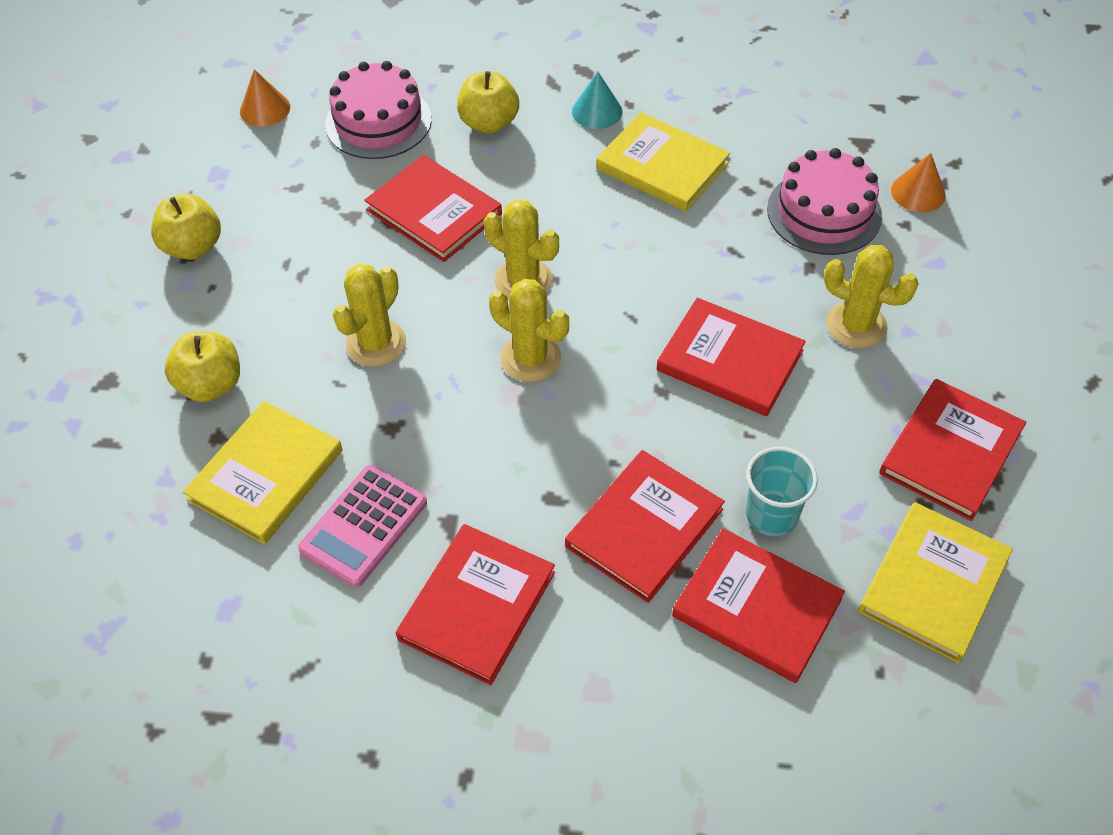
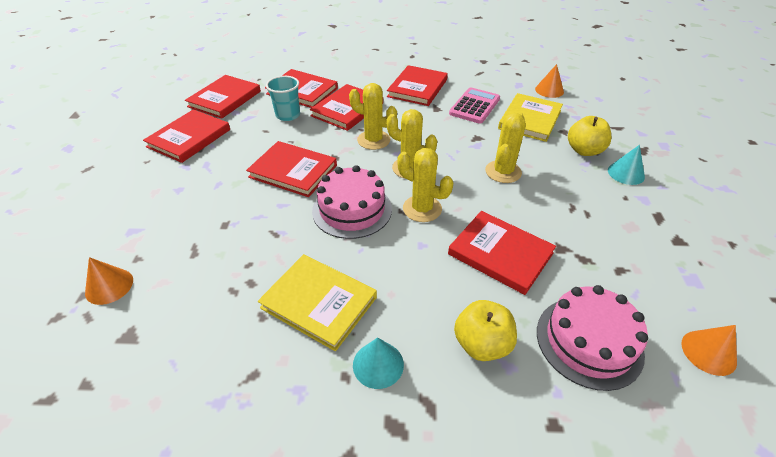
camera: 175 degrees right, 10 degrees down
yellow apple [151,194,221,260] -> none
pink cake [767,148,882,255] -> pink cake moved to [312,165,392,239]
yellow cactus [824,245,919,348] -> yellow cactus moved to [349,83,397,150]
yellow book [858,502,1013,663] -> red book [185,75,261,119]
none -> orange cone [535,64,564,98]
none -> turquoise cone [608,145,645,185]

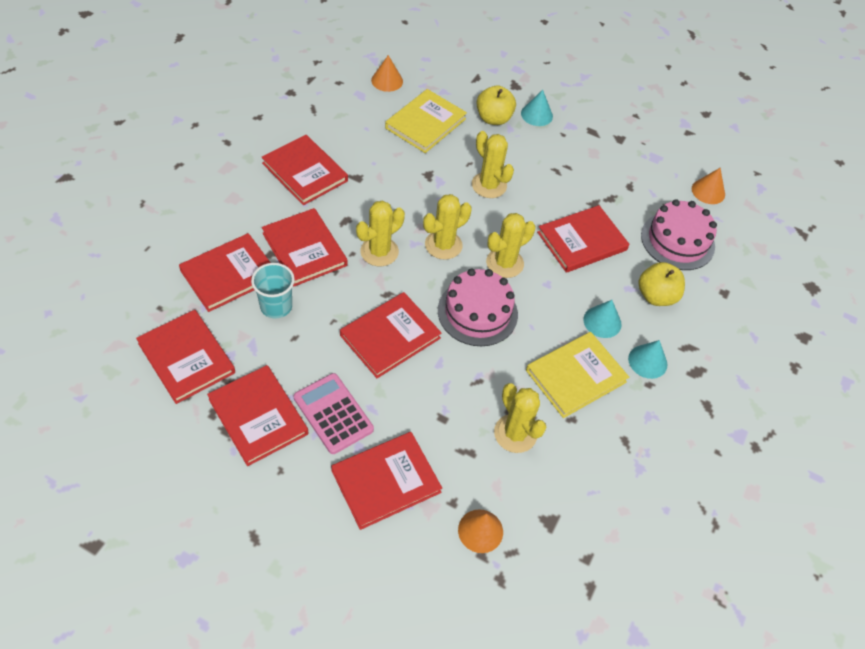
camera: 70 degrees left, 10 degrees up
pink calculator [449,87,500,124] -> pink calculator moved to [294,373,374,454]
yellow book [498,93,563,142] -> yellow book turned 75 degrees clockwise [385,89,467,153]
none -> red book [331,432,442,530]
none -> yellow cactus [494,383,546,453]
none -> turquoise cone [583,300,622,338]

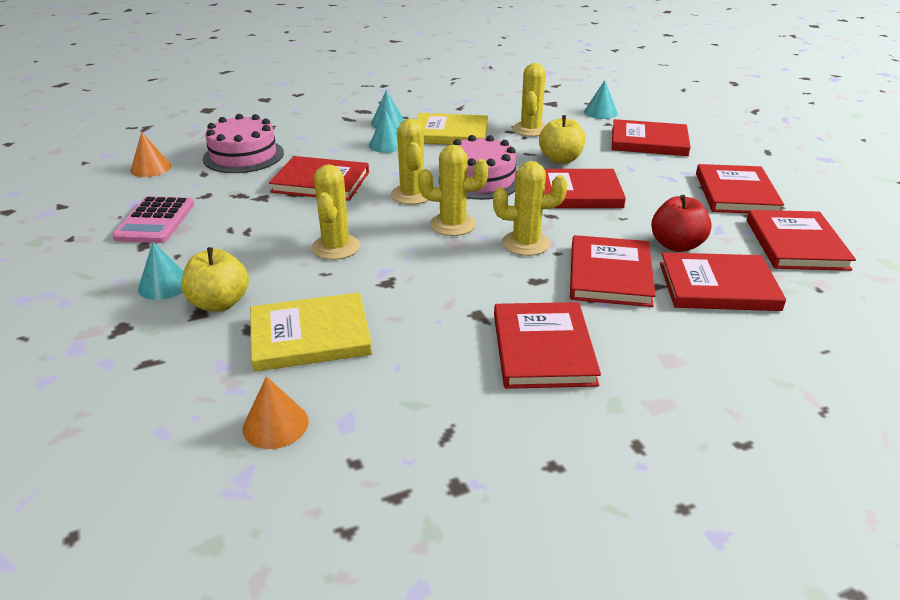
camera: 135 degrees left, 20 degrees down
turquoise cup [251,263,295,318] -> red apple [651,195,712,252]
pink calculator [294,373,374,454] -> pink calculator moved to [112,196,194,243]
orange cone [458,509,503,553] -> turquoise cone [584,80,618,119]
yellow cactus [486,213,535,278] -> yellow cactus turned 75 degrees clockwise [391,119,429,204]
yellow apple [639,262,685,306] -> yellow apple moved to [539,115,585,164]

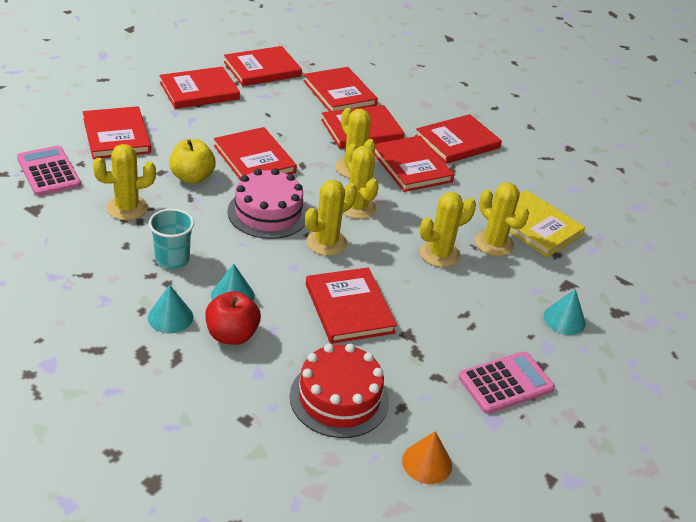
camera: 125 degrees left, 5 degrees up
yellow apple [181,247,249,312] -> none
pink cake [203,114,284,173] -> red cake [290,344,389,438]
orange cone [243,376,309,449] -> none
yellow book [416,113,488,145] -> turquoise cup [149,209,194,269]
turquoise cone [584,80,618,119] -> pink calculator [17,146,81,196]
red apple [651,195,712,252] -> red apple moved to [205,291,261,345]
none -> red book [374,136,454,192]
none -> yellow cactus [475,183,529,256]

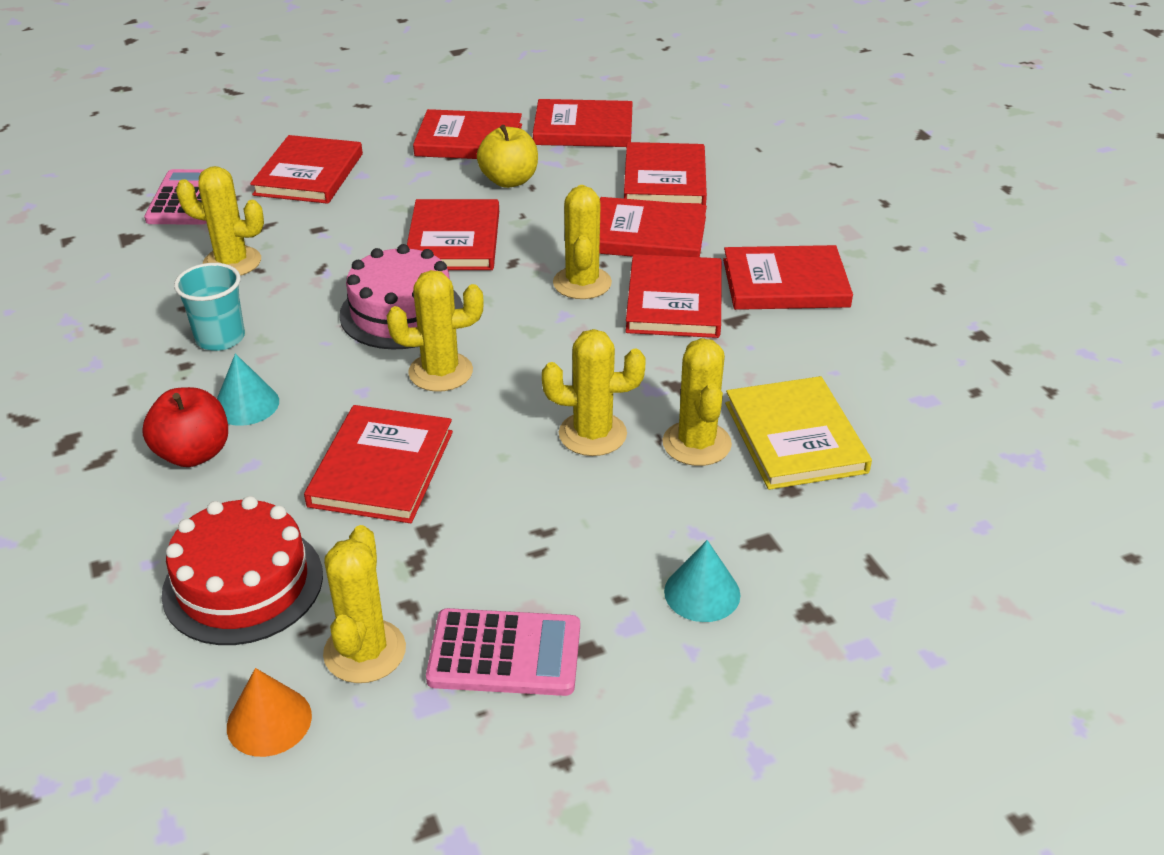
camera: 35 degrees right, 0 degrees up
turquoise cone [148,285,193,334] -> none
yellow apple [169,139,216,184] -> yellow apple moved to [477,125,538,188]
yellow cactus [342,144,379,219] -> yellow cactus moved to [323,525,406,683]

